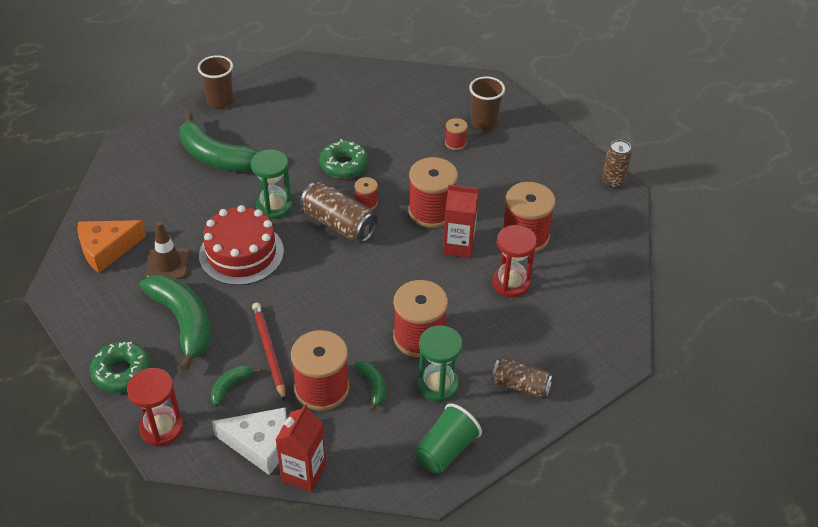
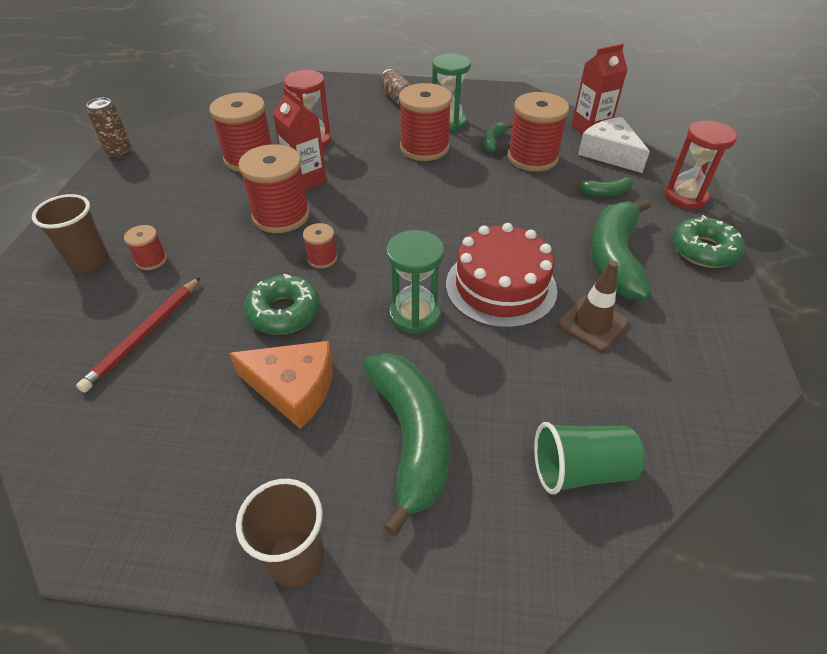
camera: 135 degrees left, 0 degrees up
orange cheese [77,220,146,273] -> orange cheese moved to [229,341,333,429]
red pencil [252,302,286,402] -> red pencil moved to [76,277,200,393]
brown can [301,182,378,242] -> none
green cup [415,403,482,473] -> green cup moved to [534,422,645,494]

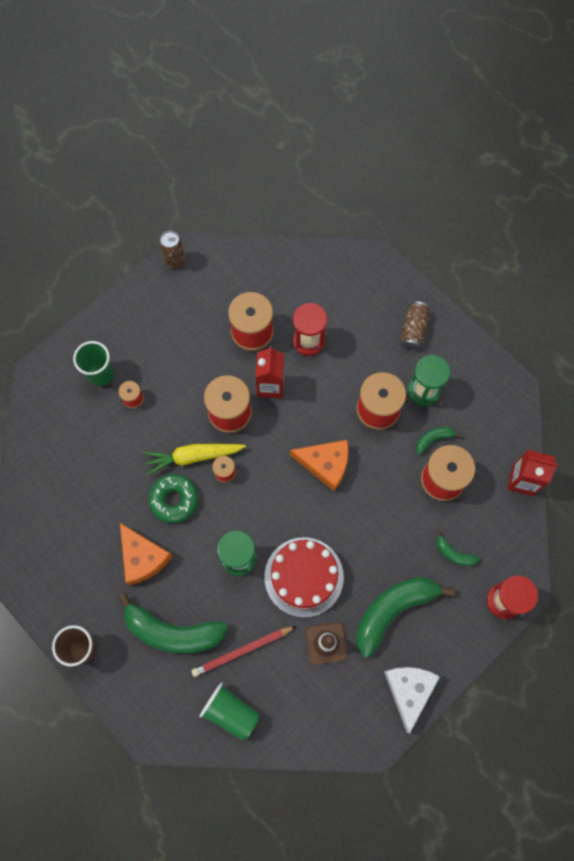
camera: 40 degrees right, 25 degrees up
brown cup [32,194,109,273] -> green cup [73,341,114,386]
red pencil [76,277,200,393] -> red pencil moved to [192,626,296,677]
green banana [363,353,450,536] -> green banana turned 75 degrees clockwise [118,593,228,654]
white cheese [578,117,650,173] -> white cheese moved to [384,667,440,734]
green donut [672,215,745,268] -> none
none -> yellow carrot [143,444,246,475]
none -> orange cheese [290,440,349,491]

